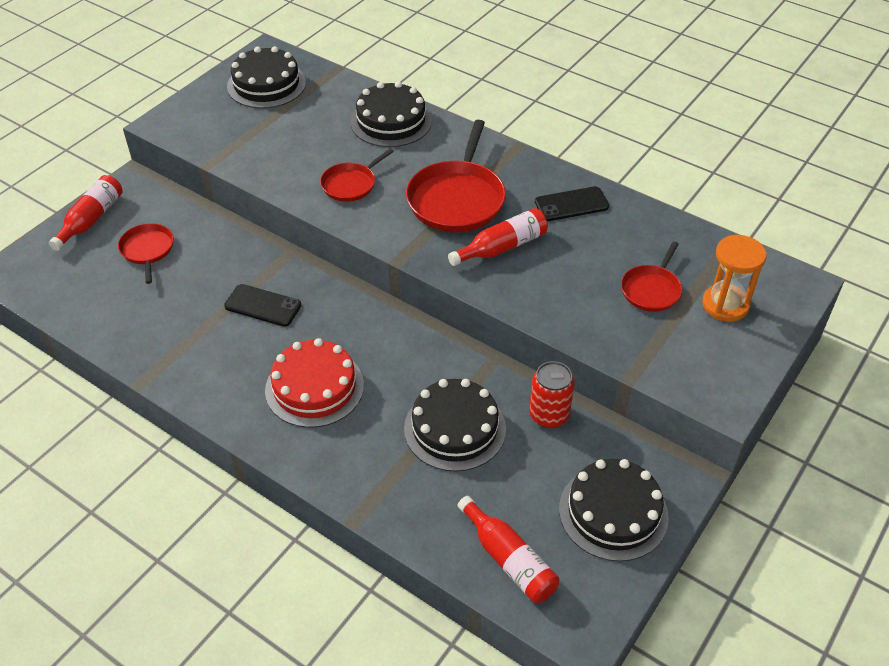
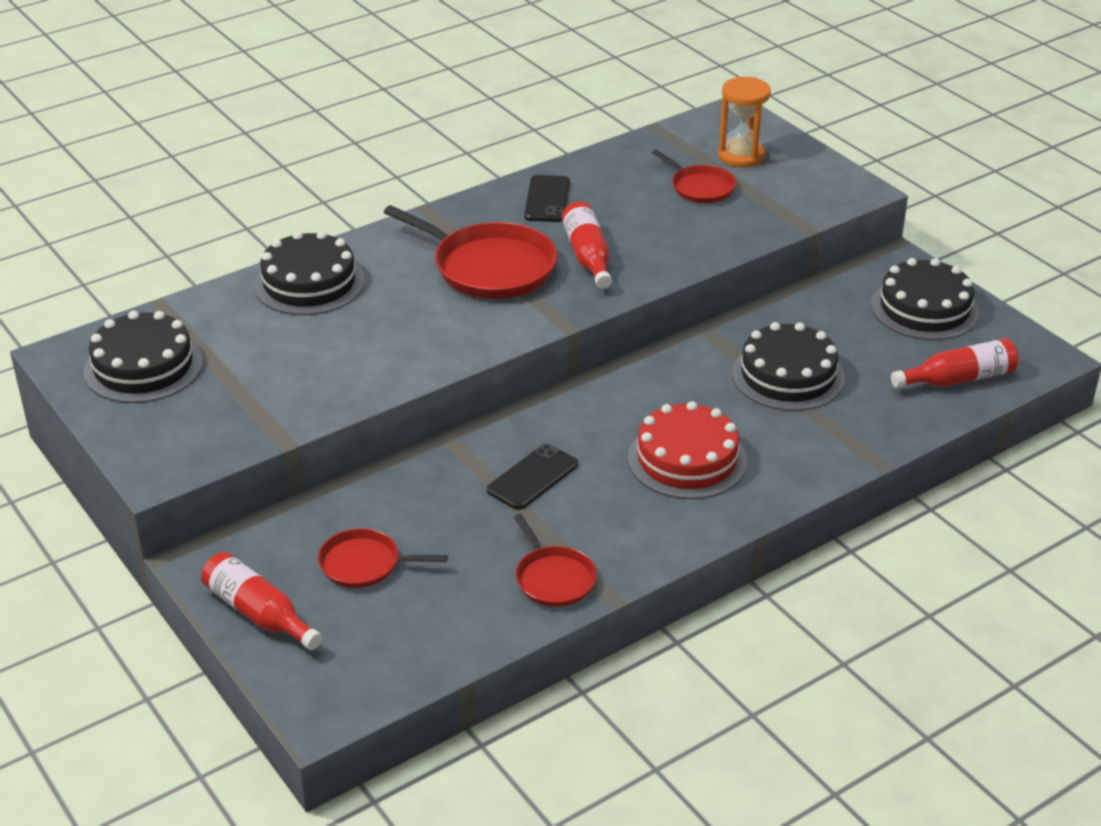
camera: 70 degrees left, 10 degrees down
red pan [320,148,394,202] -> red pan moved to [514,514,597,607]
red can [529,361,574,428] -> none

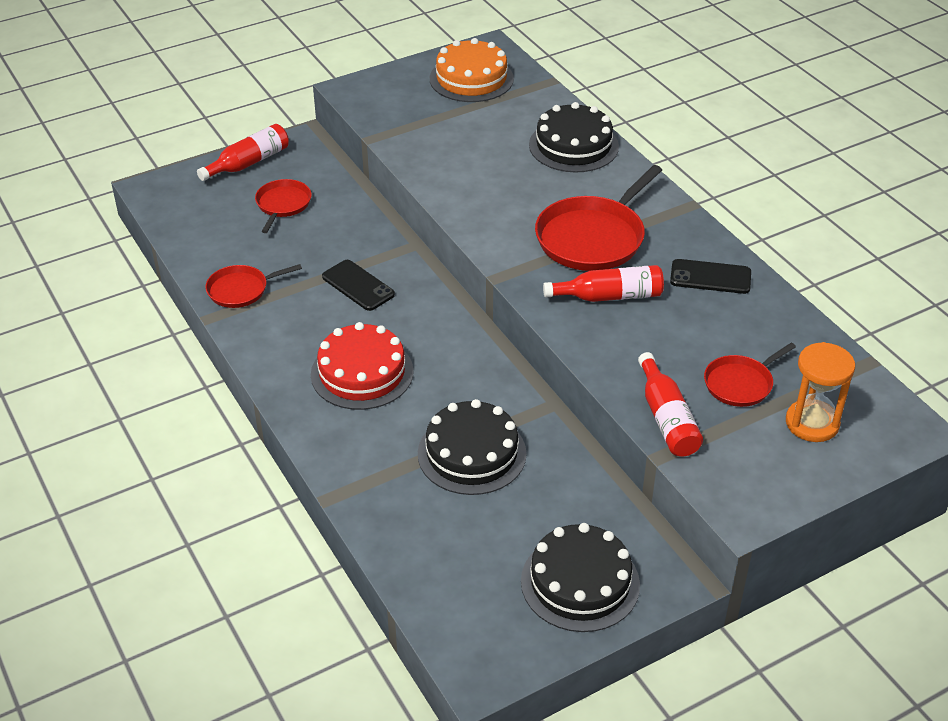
camera: 95 degrees right, 5 degrees up
black cake [83,311,203,403] -> orange cake [430,38,514,102]
red bottle [891,338,1019,388] -> red bottle moved to [638,352,703,456]

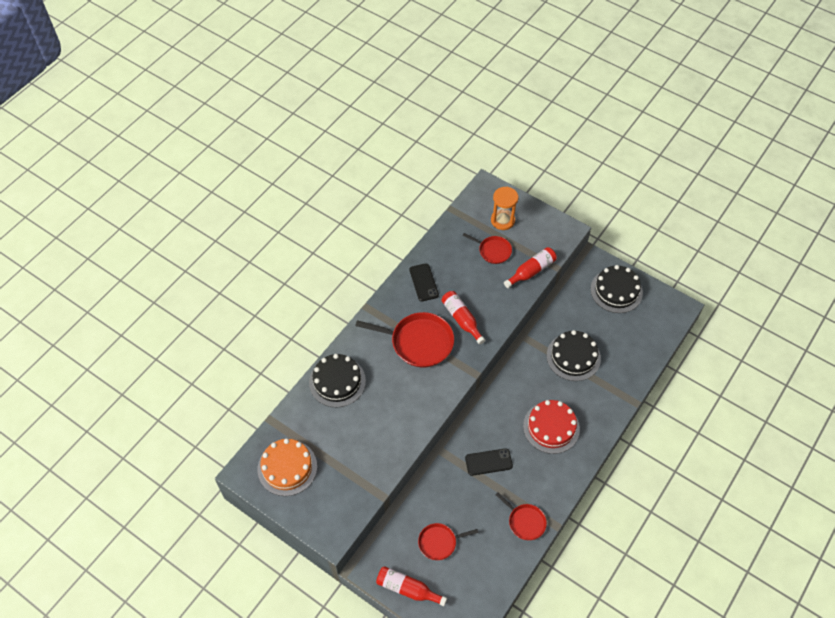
camera: 115 degrees left, 15 degrees up
black phone [322,260,395,311] -> black phone turned 60 degrees clockwise [465,448,513,476]

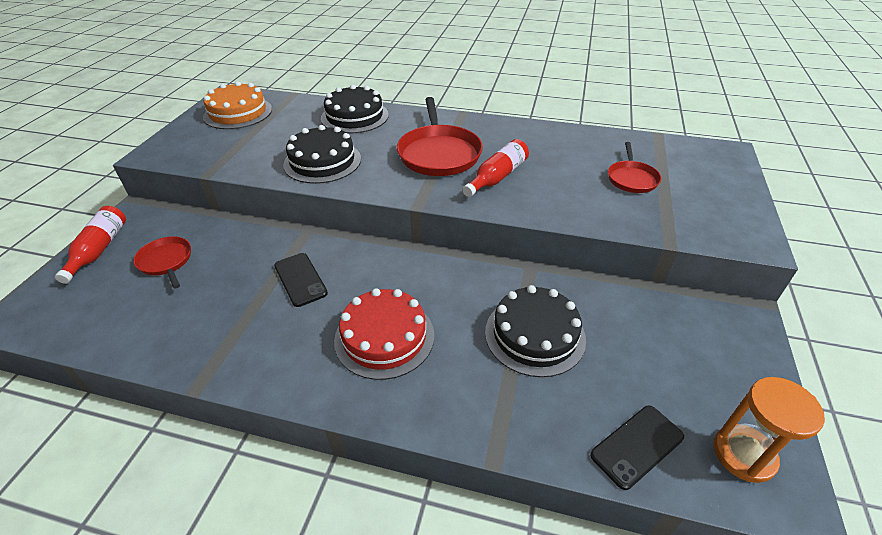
camera: 70 degrees right, 15 degrees down
black phone [409,263,439,301] -> black phone moved to [590,406,684,490]
orange hourglass [491,187,518,230] -> orange hourglass moved to [714,377,825,483]
red pan [496,492,547,540] -> none
red bottle [504,247,557,288] -> none
black cake [591,265,643,313] -> black cake moved to [283,125,361,184]

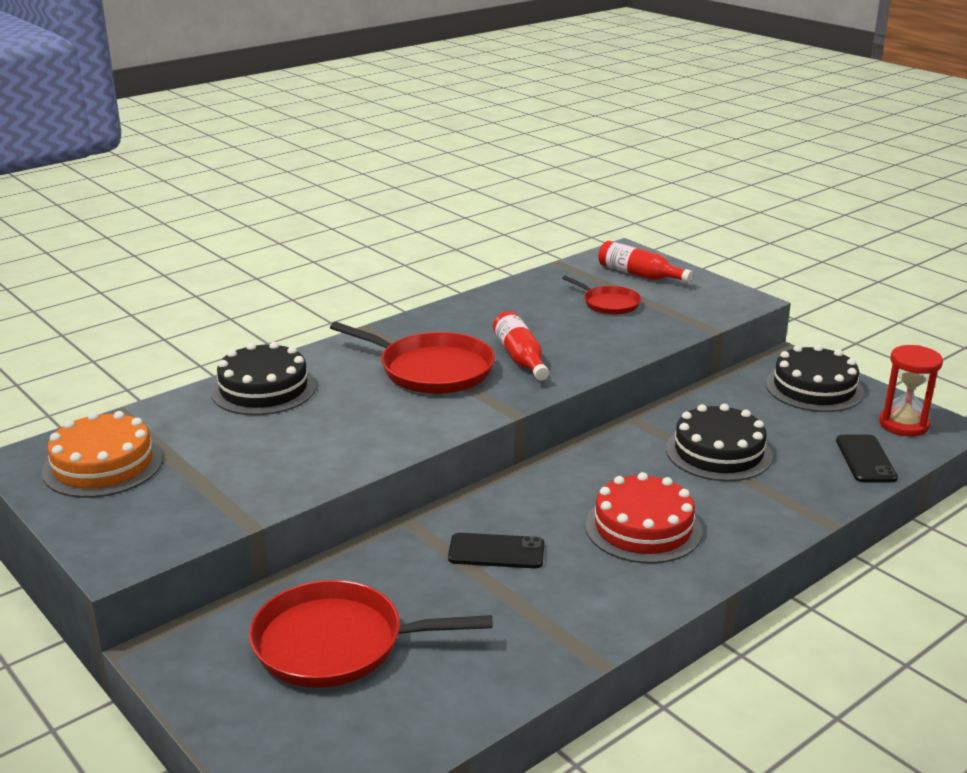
camera: 55 degrees left, 15 degrees down
red bottle [55,206,126,284] -> red bottle moved to [598,241,693,283]
red pan [133,237,191,289] -> red pan [249,580,492,688], size x1.78
black cake [283,125,361,184] -> black cake moved to [766,345,864,412]
orange hourglass [714,377,825,483] -> red hourglass [879,345,943,436]

